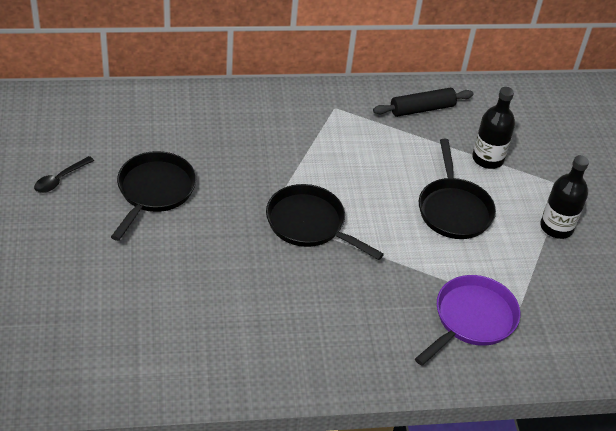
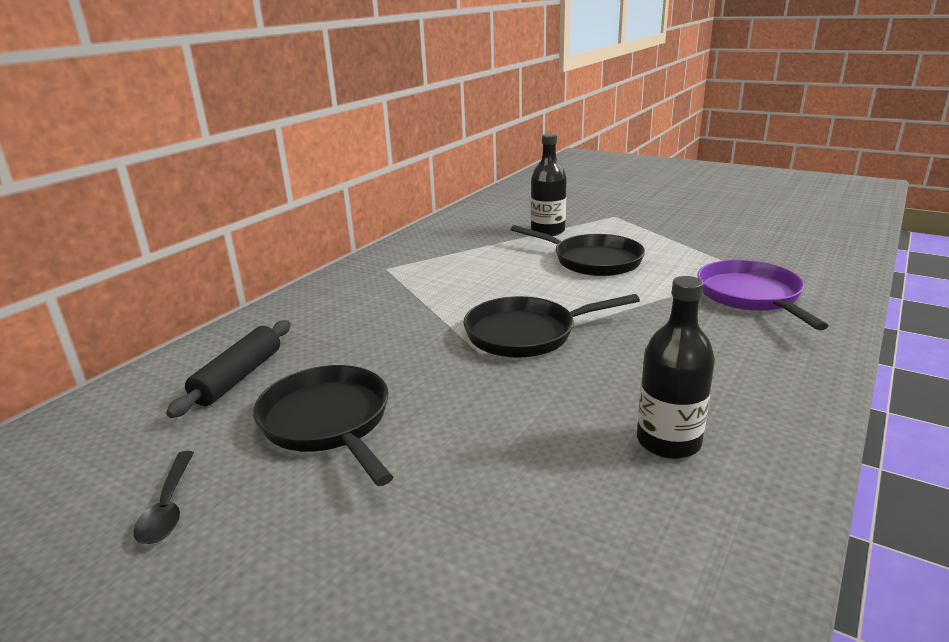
camera: 45 degrees left, 20 degrees down
black rolling pin [373,88,473,117] -> black rolling pin moved to [166,320,291,418]
black bottle [540,155,589,239] -> black bottle moved to [637,276,715,459]

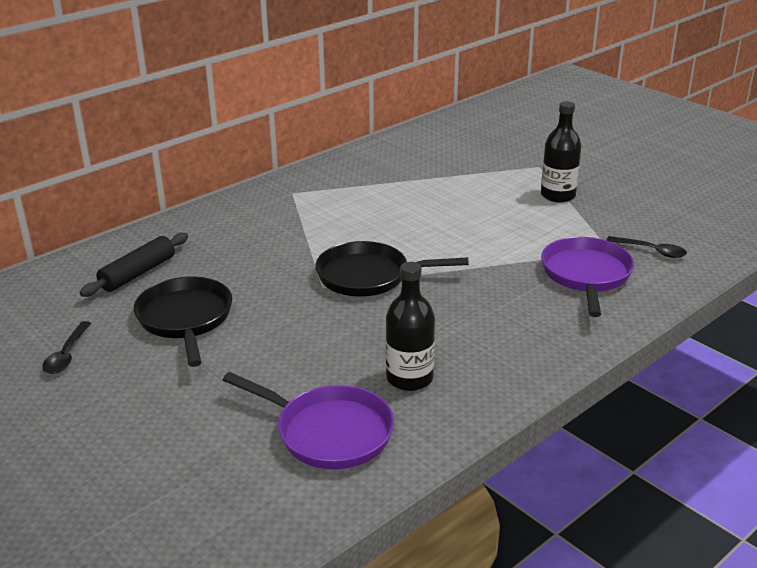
camera: 15 degrees right, 5 degrees up
black pan [511,225,645,276] -> none
black bottle [531,134,567,236] -> black bottle moved to [541,101,581,203]
none -> purple pan [223,372,394,469]
none -> black spoon [606,236,687,258]

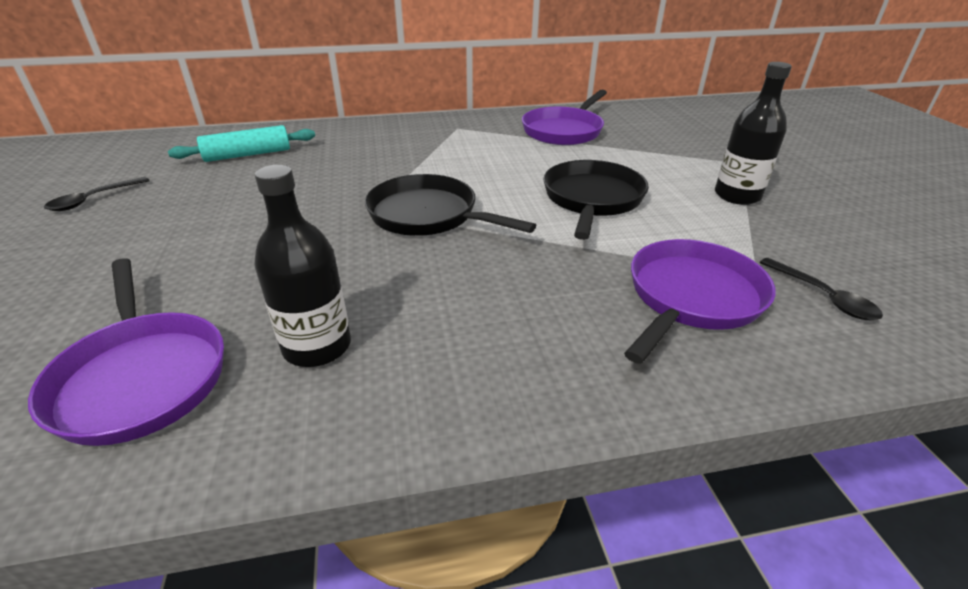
camera: 30 degrees right, 5 degrees up
black rolling pin [79,233,188,297] -> turquoise rolling pin [168,125,315,162]
black pan [134,276,232,367] -> black pan moved to [543,160,649,240]
none -> purple pan [522,90,607,145]

